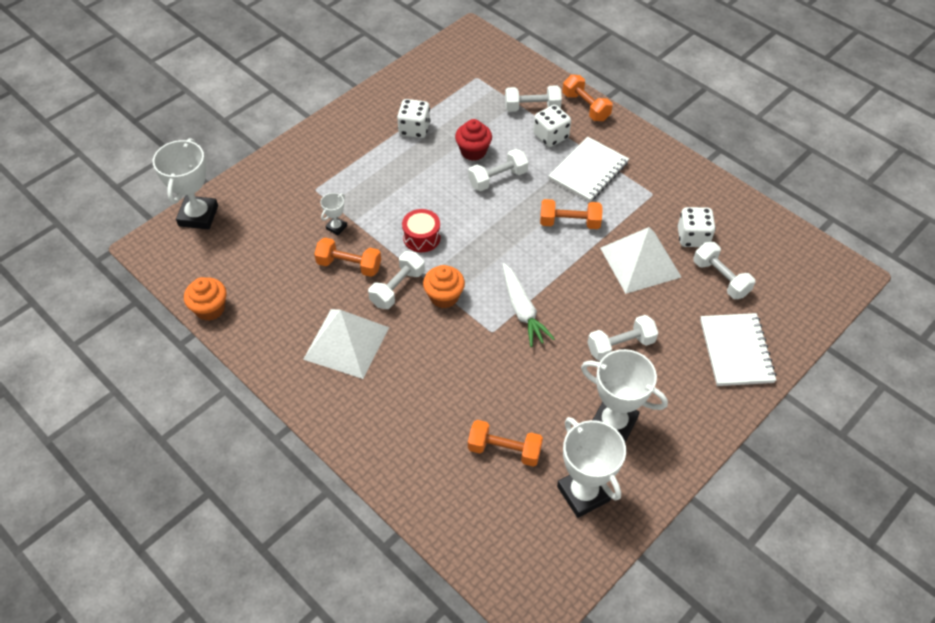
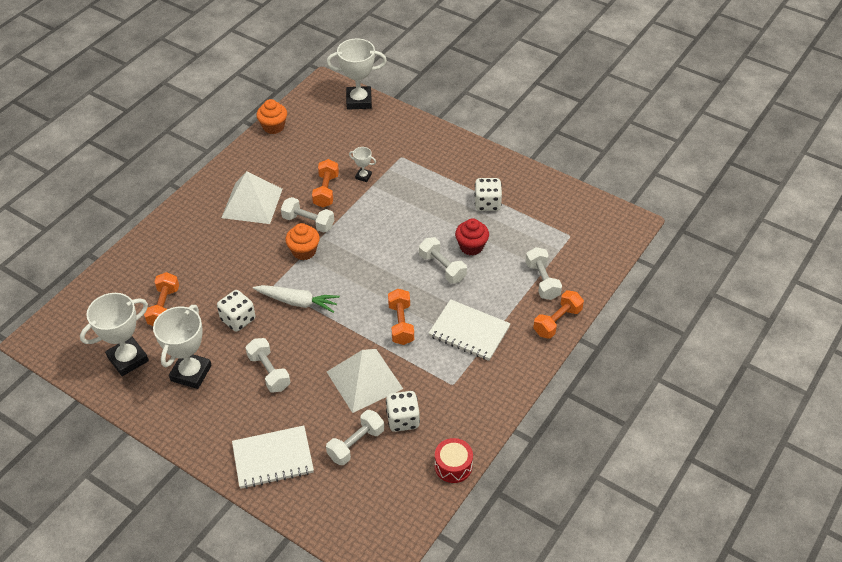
camera: 80 degrees right, 5 degrees down
red drum [402,209,441,252] -> red drum moved to [435,438,473,483]
white carrot [503,263,555,347] -> white carrot turned 135 degrees counterclockwise [253,285,340,313]
white dice [533,105,571,147] -> white dice moved to [217,290,255,332]

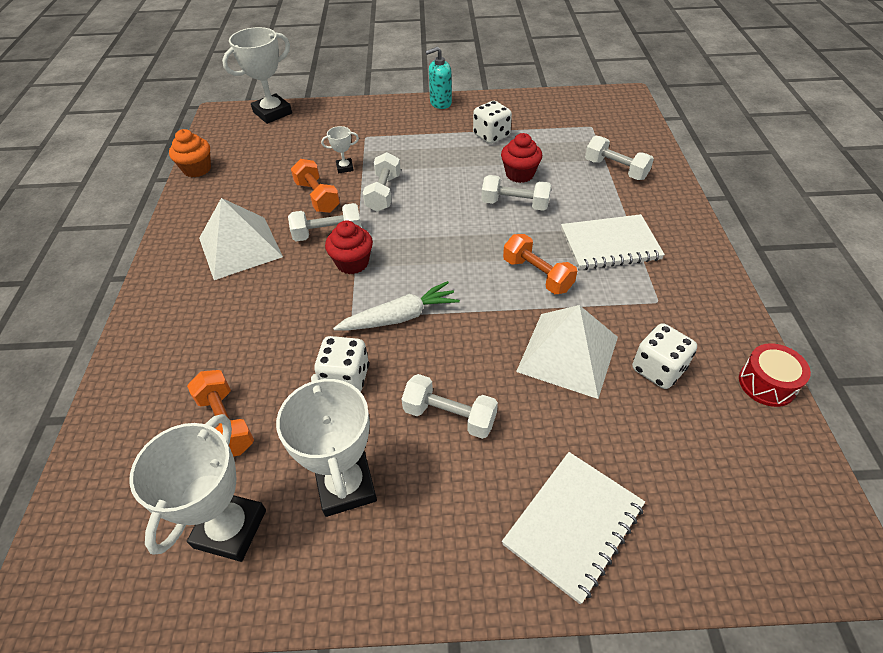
camera: 35 degrees left, 0 degrees up
orange cupcake [285,223,320,260] -> red cupcake [325,220,373,274]
white dumbbell [326,410,384,465] -> white dumbbell moved to [363,152,401,212]
orange dumbbell [533,290,584,339] -> none
none -> turquoise soap dispenser [425,47,452,109]

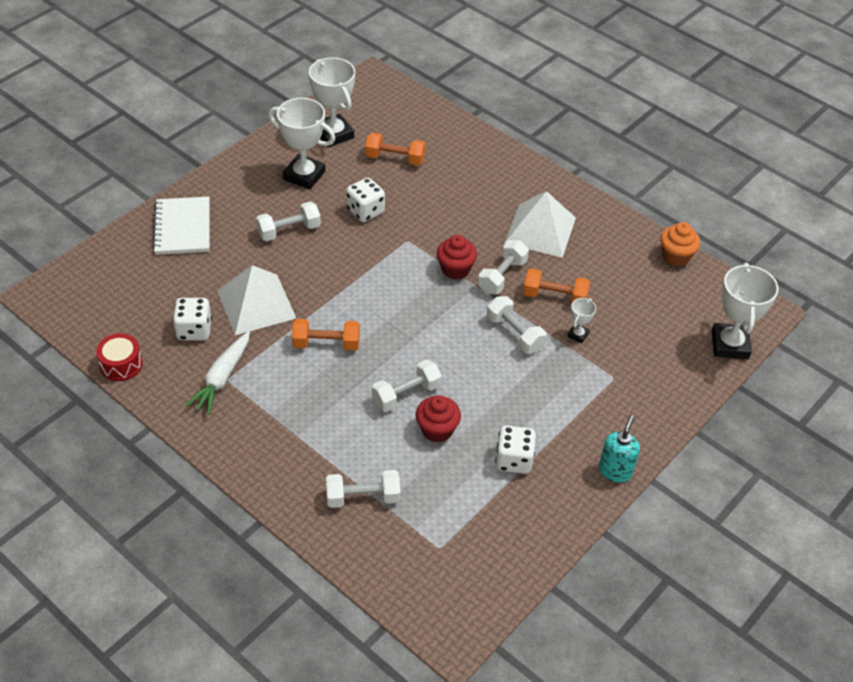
camera: 130 degrees right, 0 degrees up
white carrot [333,281,460,331] -> white carrot moved to [185,331,250,415]
white notebook [561,214,665,270] -> none

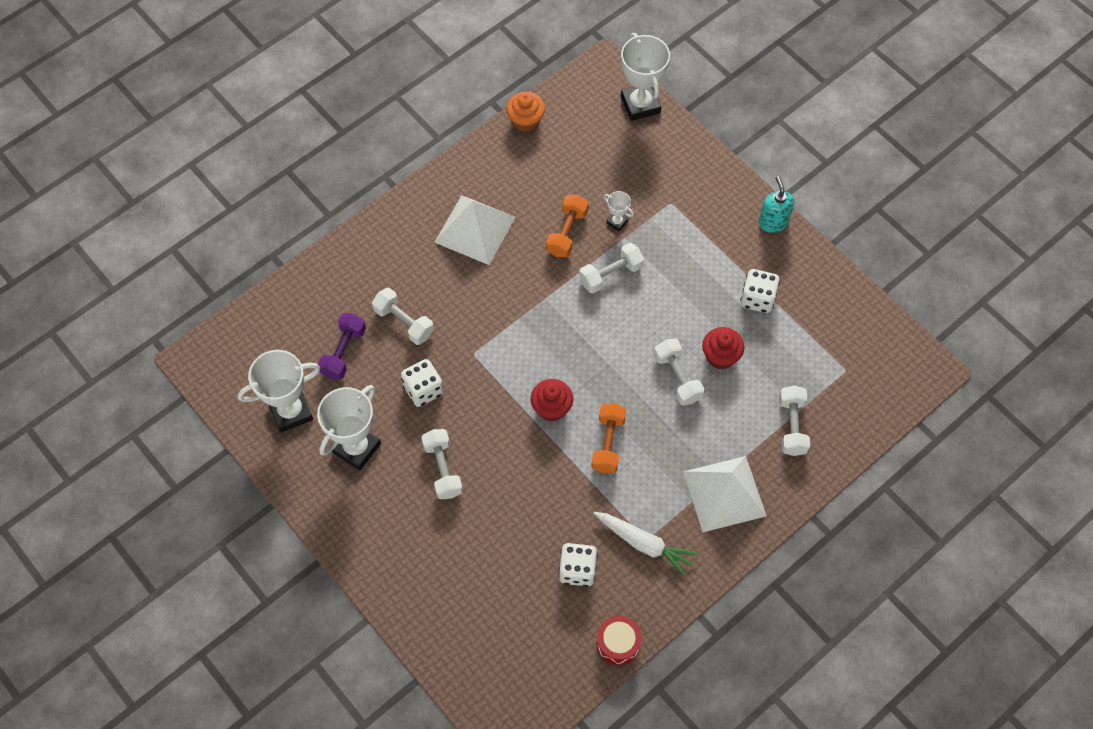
camera: 80 degrees left, 15 degrees up
white notebook [152,197,210,255] -> none
white pyramid [217,265,296,335] -> white pyramid moved to [683,456,766,532]
orange dumbbell [365,133,426,166] -> purple dumbbell [318,313,366,379]
red cupcake [437,235,477,280] -> red cupcake moved to [531,379,573,422]
white dumbbell [478,240,529,294] -> white dumbbell moved to [372,288,434,345]
turquoise soap dispenser [599,415,640,483] -> turquoise soap dispenser turned 45 degrees clockwise [759,176,794,233]
white trophy [712,263,778,359] -> white trophy turned 60 degrees clockwise [621,33,670,121]

